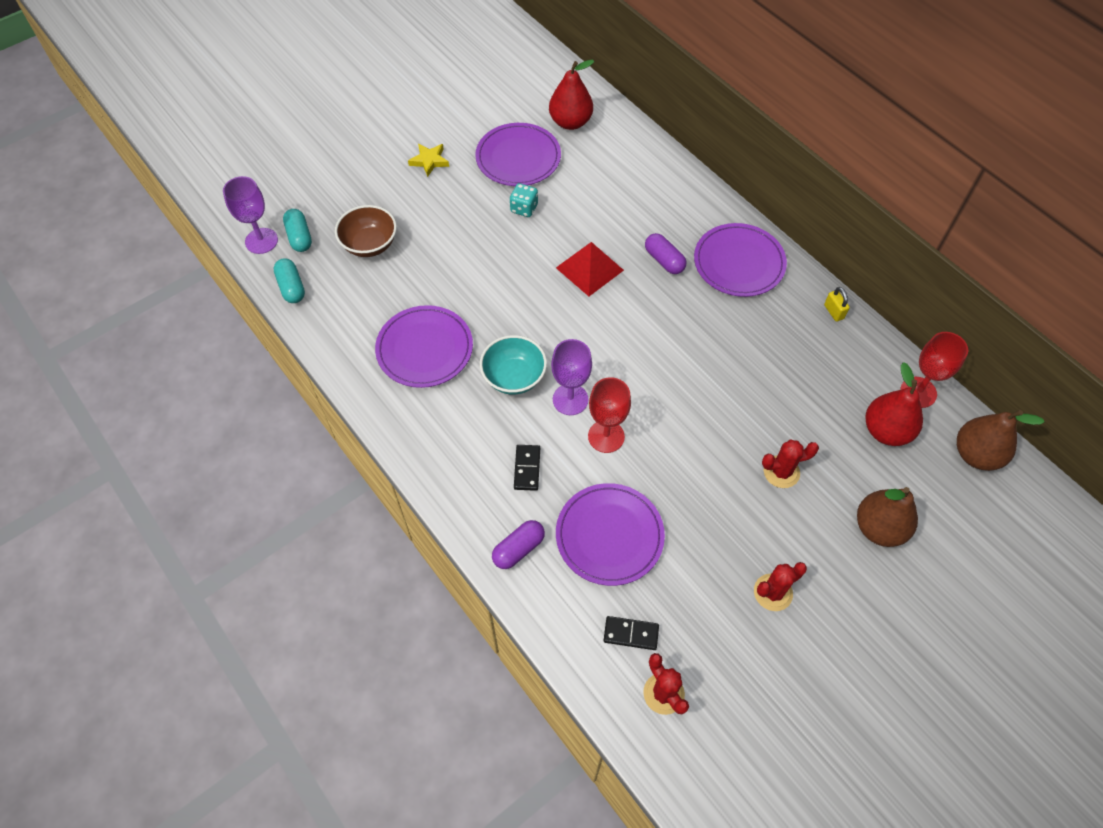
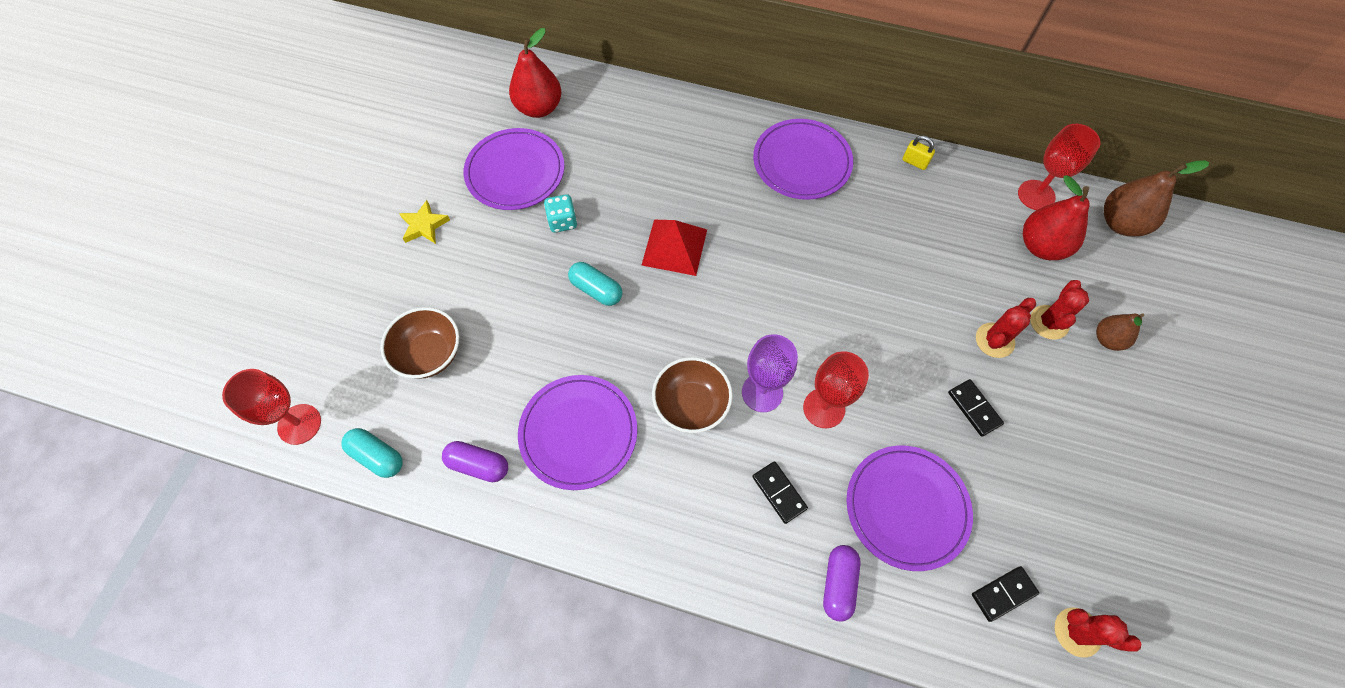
camera: 35 degrees left, 5 degrees up
purple goblet [223,176,278,254] -> red goblet [222,369,321,445]
turquoise capsule [283,209,312,252] -> turquoise capsule moved to [568,262,623,306]
turquoise bowl [480,335,547,395] -> brown bowl [652,357,733,433]
purple capsule [645,233,686,274] -> purple capsule moved to [442,441,508,482]
red cactus [754,562,807,611] -> red cactus moved to [1030,280,1089,340]
brown pear [857,487,918,547] -> brown pear [1096,313,1144,351], size x0.61
none -> black domino [948,379,1004,437]

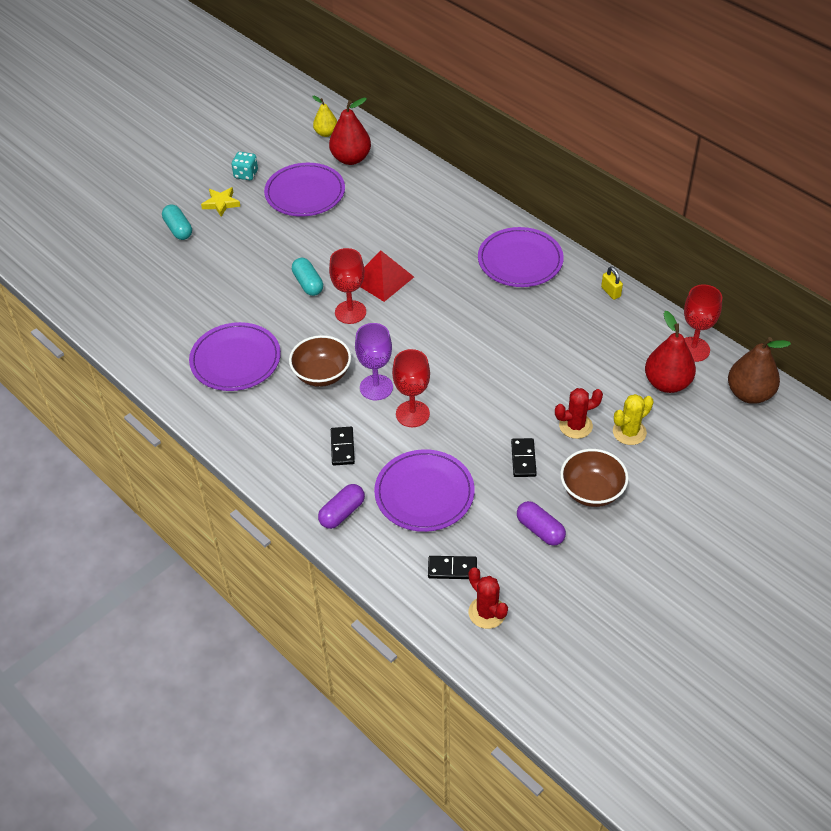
camera: 30 degrees right, 15 degrees down
red goblet [222,369,321,445] -> red goblet moved to [329,248,366,324]
turquoise capsule [341,428,403,478] -> turquoise capsule moved to [162,204,192,240]
brown bowl [380,307,459,379] -> brown bowl moved to [560,449,629,507]
purple capsule [442,441,508,482] -> purple capsule moved to [517,501,566,546]
turquoise dice [544,194,577,233] -> turquoise dice moved to [232,152,258,180]
red cactus [1030,280,1089,340] -> yellow cactus [613,394,653,445]
brown pear [1096,313,1144,351] -> none
none -> yellow pear [313,96,337,137]

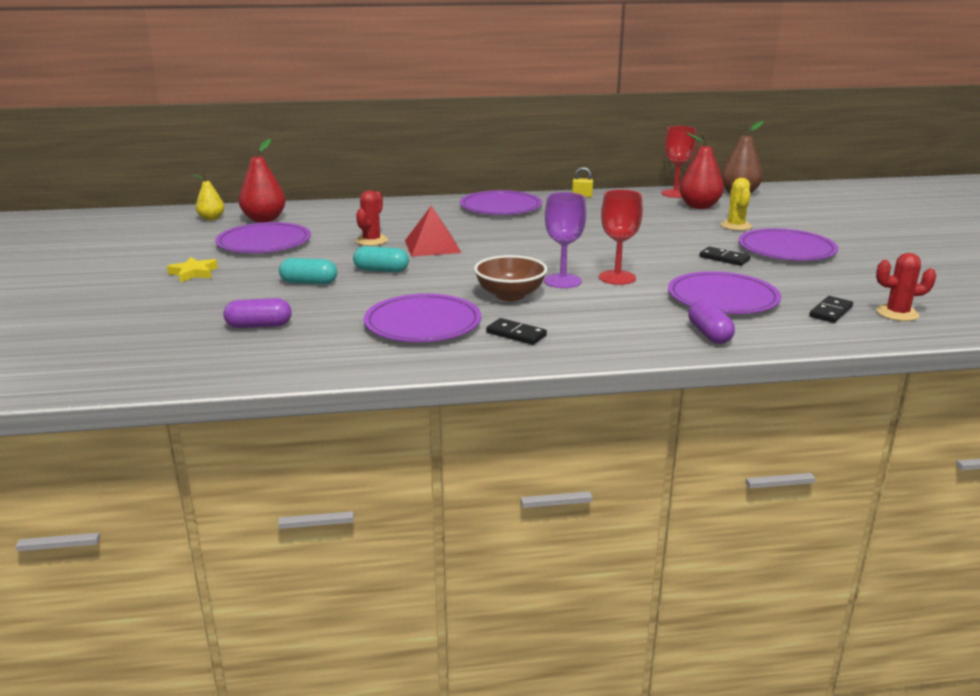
camera: 55 degrees left, 25 degrees down
turquoise capsule [162,204,192,240] -> turquoise capsule moved to [279,258,337,285]
turquoise dice [232,152,258,180] -> none
red goblet [329,248,366,324] -> none
black domino [331,427,355,466] -> black domino moved to [486,318,547,345]
purple capsule [517,501,566,546] -> purple capsule moved to [223,298,292,328]
red cactus [555,388,603,439] -> red cactus moved to [356,190,388,246]
brown bowl [560,449,629,507] -> purple plate [739,228,838,261]

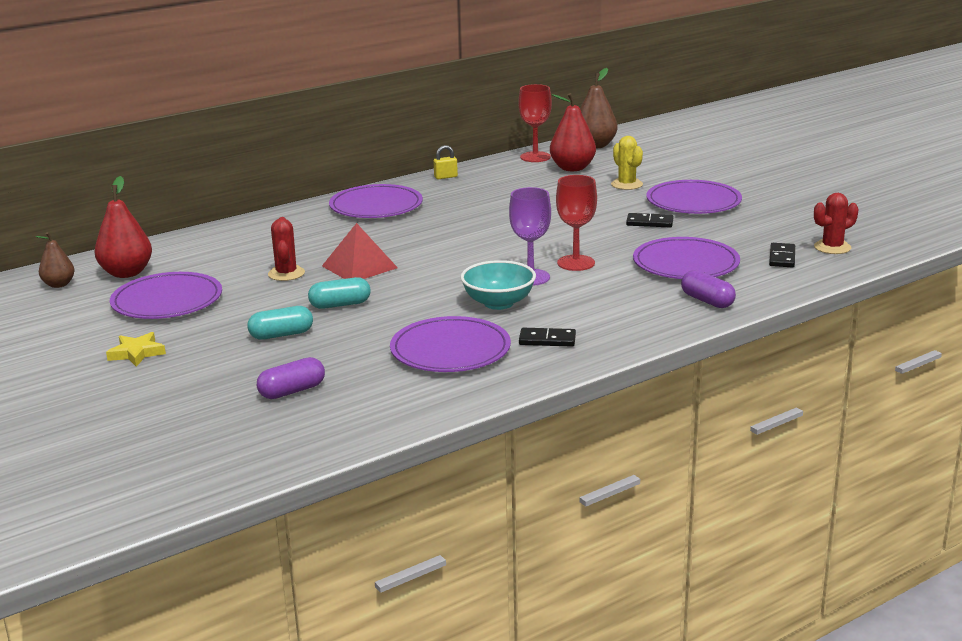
camera: 25 degrees left, 0 degrees up
yellow pear [192,173,224,220] -> brown pear [35,232,74,288]
brown bowl [474,255,547,301] -> turquoise bowl [460,260,536,310]

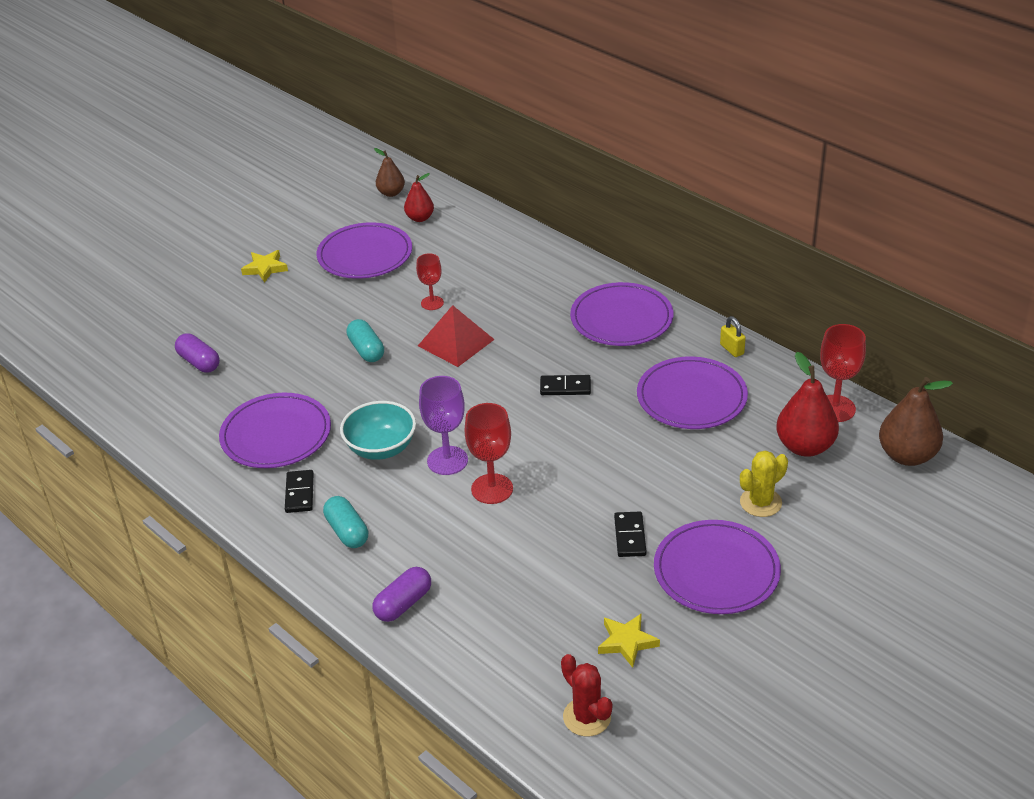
camera: 80 degrees right, 15 degrees up
red pear [94,176,152,278] -> red pear [404,173,434,222], size x0.61
turquoise capsule [247,306,313,340] -> turquoise capsule moved to [323,496,368,548]
red cactus [268,217,305,281] -> red goblet [416,253,444,310]
purple plate [633,237,740,279] -> purple plate moved to [637,357,748,429]
black domino [769,243,795,267] -> black domino moved to [540,375,591,395]
none -> yellow star [598,613,660,668]

